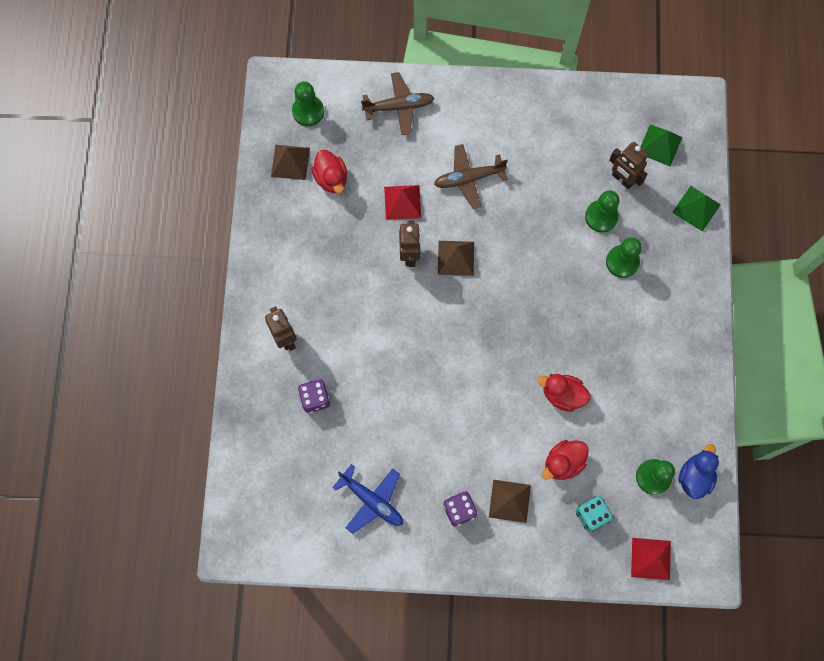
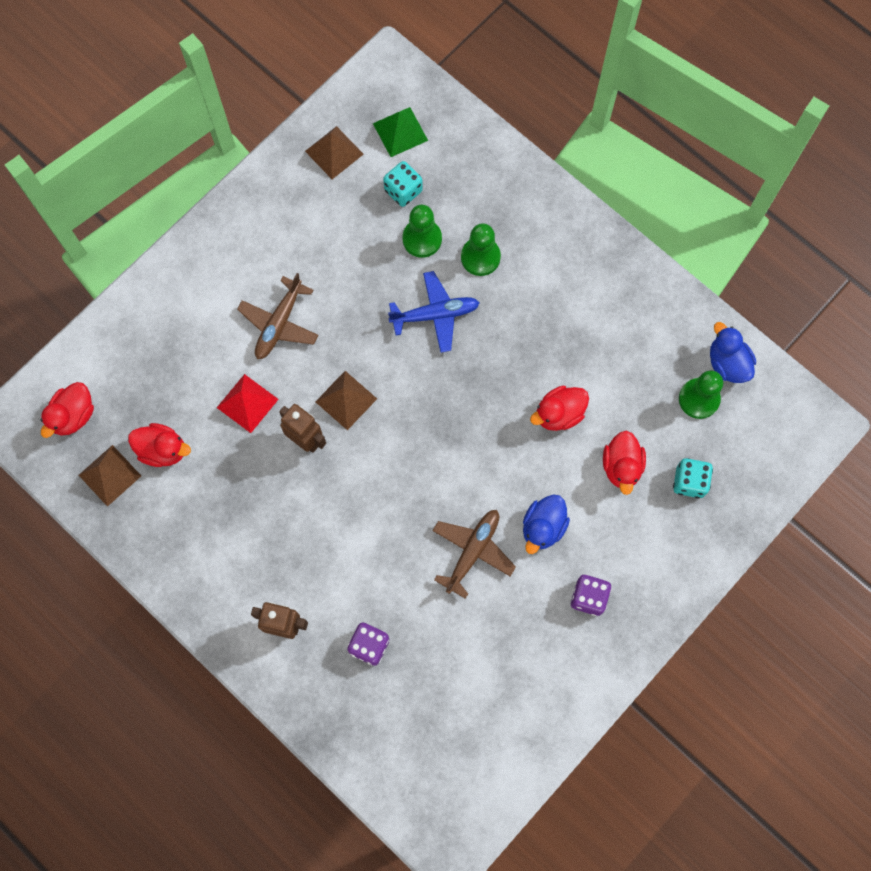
camera: 50 degrees left, 0 degrees up
green pawn [292,81,324,126] -> red duck [40,382,94,438]
blue plane [332,464,403,534] -> blue plane moved to [388,271,479,353]
brown plane [361,72,434,135] -> brown plane moved to [432,510,516,599]
brown pyramid [489,480,531,523] -> brown pyramid moved to [305,126,364,179]
brown robot [609,142,648,189] -> turquoise dice [383,161,423,207]
red pyramid [631,538,671,580] -> none
green pyramid [672,186,721,232] -> none
none -> blue duck [523,494,570,554]

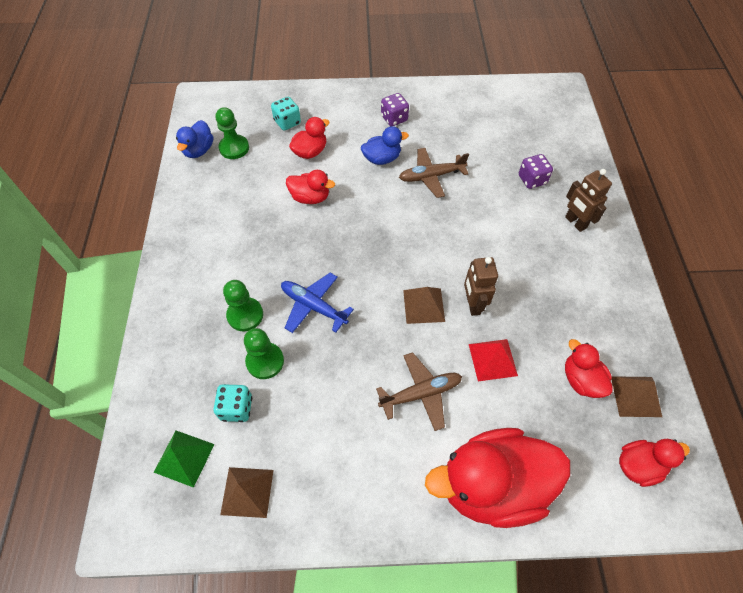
camera: 135 degrees left, 15 degrees down
none -> red duck [425,428,570,528]

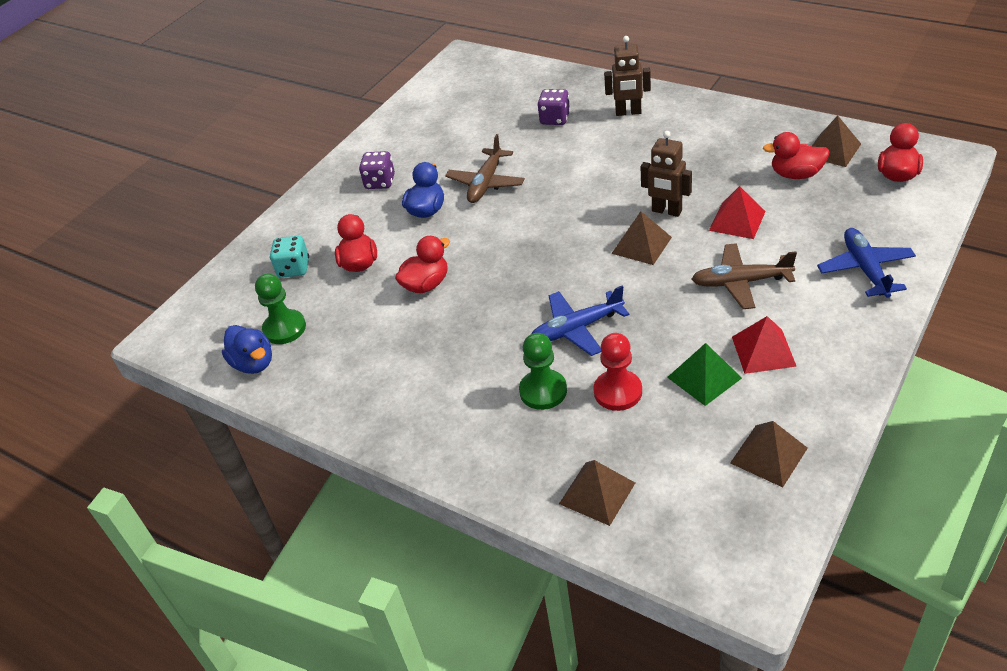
camera: 50 degrees left, 15 degrees down
green pyramid [154,431,215,488] -> green pyramid moved to [667,343,742,406]
turquoise dice [213,384,252,422] -> none
green pawn [244,328,284,379] -> red pawn [594,333,642,411]
brown plane [376,352,462,431] -> brown plane turned 105 degrees counterclockwise [691,243,797,309]
red duck [425,428,570,528] -> blue plane [817,228,916,298]
none -> brown pyramid [559,460,635,526]
none -> red pyramid [732,316,797,374]

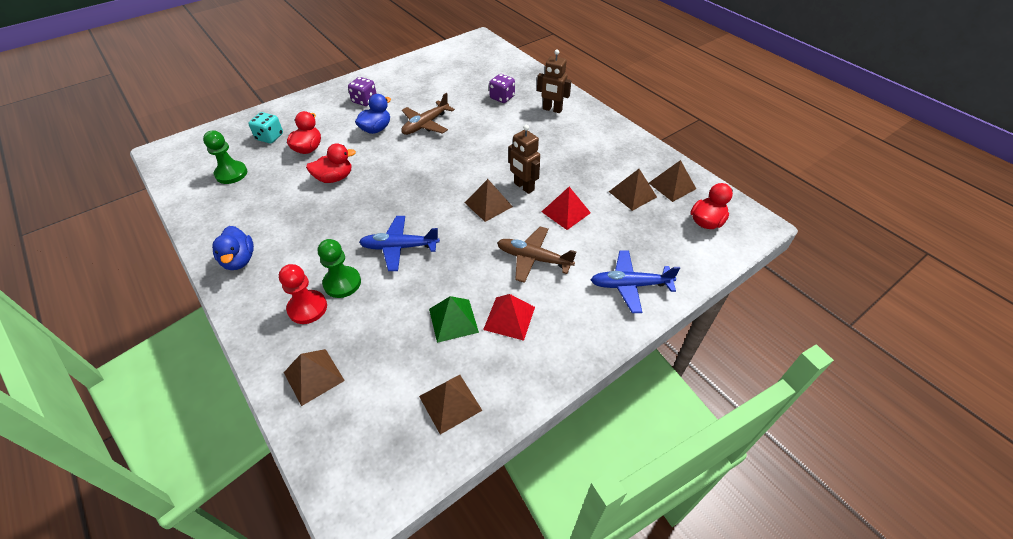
camera: 15 degrees right, 5 degrees up
blue duck [222,325,272,374] -> blue duck moved to [212,226,254,270]
red pawn [594,333,642,411] -> red pawn moved to [279,264,327,324]
red duck [763,132,830,179] -> brown pyramid [609,169,657,211]
blue plane [817,228,916,298] -> blue plane turned 105 degrees counterclockwise [591,250,680,313]

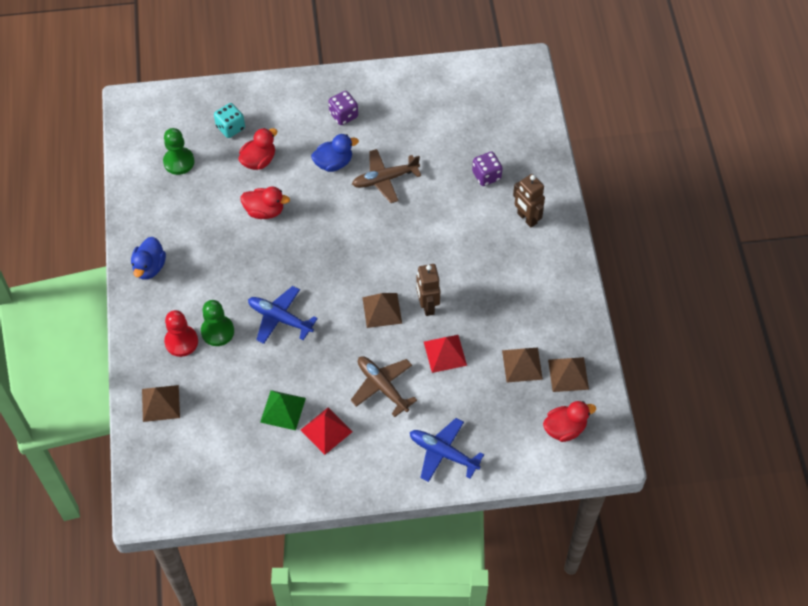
camera: 30 degrees right, 10 degrees up
brown pyramid [419,375,483,434] -> none

